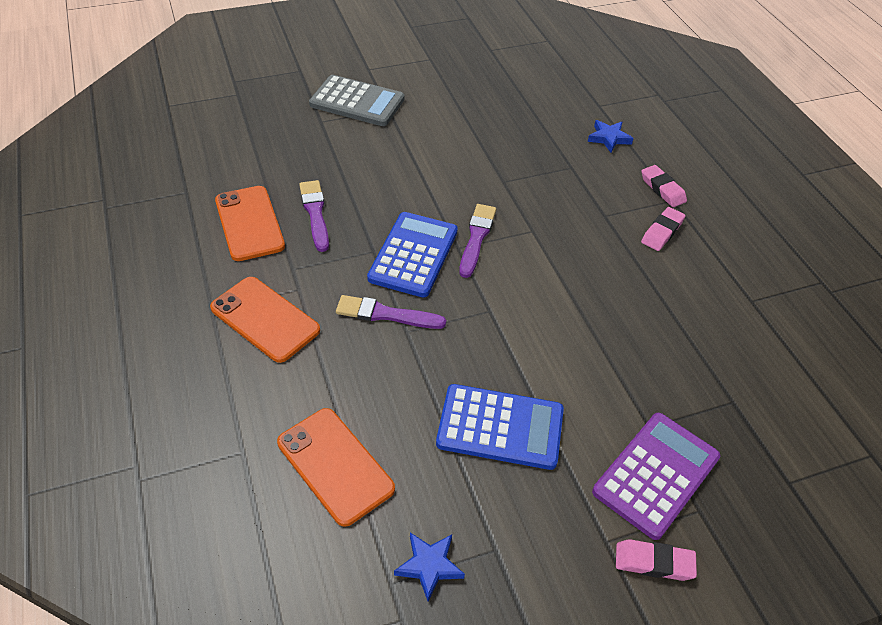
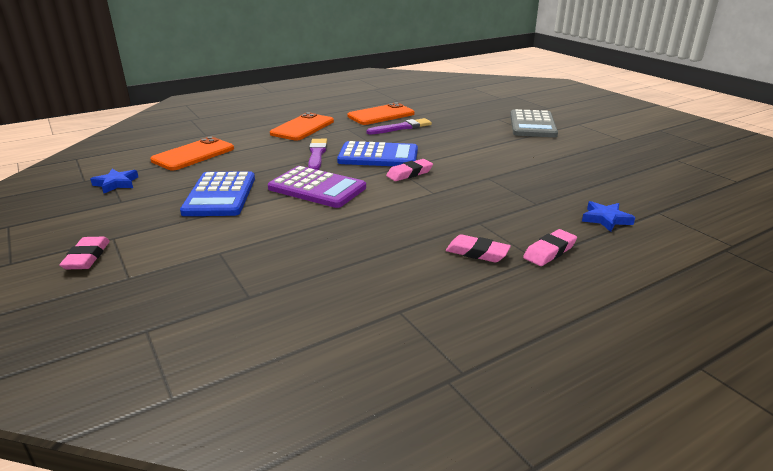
camera: 80 degrees right, 20 degrees down
purple brush [459,204,496,278] -> pink eraser [386,159,433,181]
purple calculator [592,413,720,540] -> purple calculator moved to [268,166,366,208]

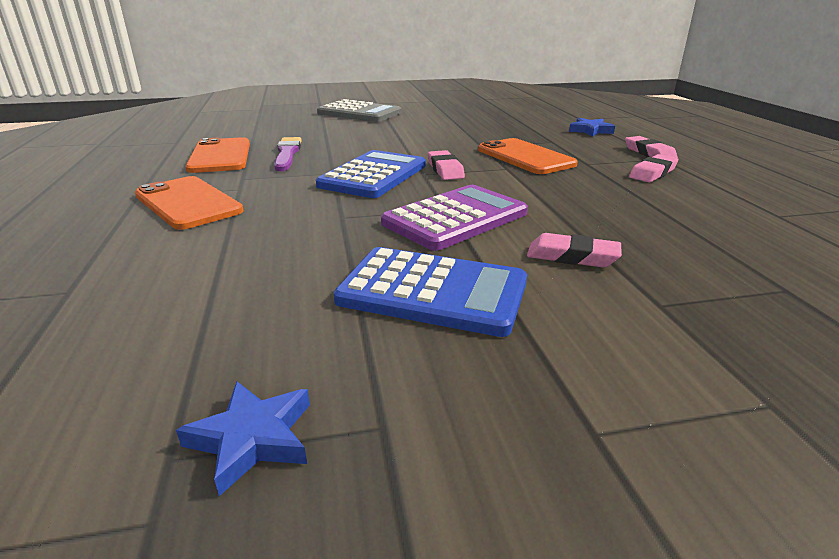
camera: 70 degrees left, 0 degrees up
pink eraser [59,237,110,269] -> pink eraser moved to [527,233,622,268]
orange phone [150,137,234,170] -> orange phone moved to [478,138,578,174]
purple brush [308,139,327,170] -> none

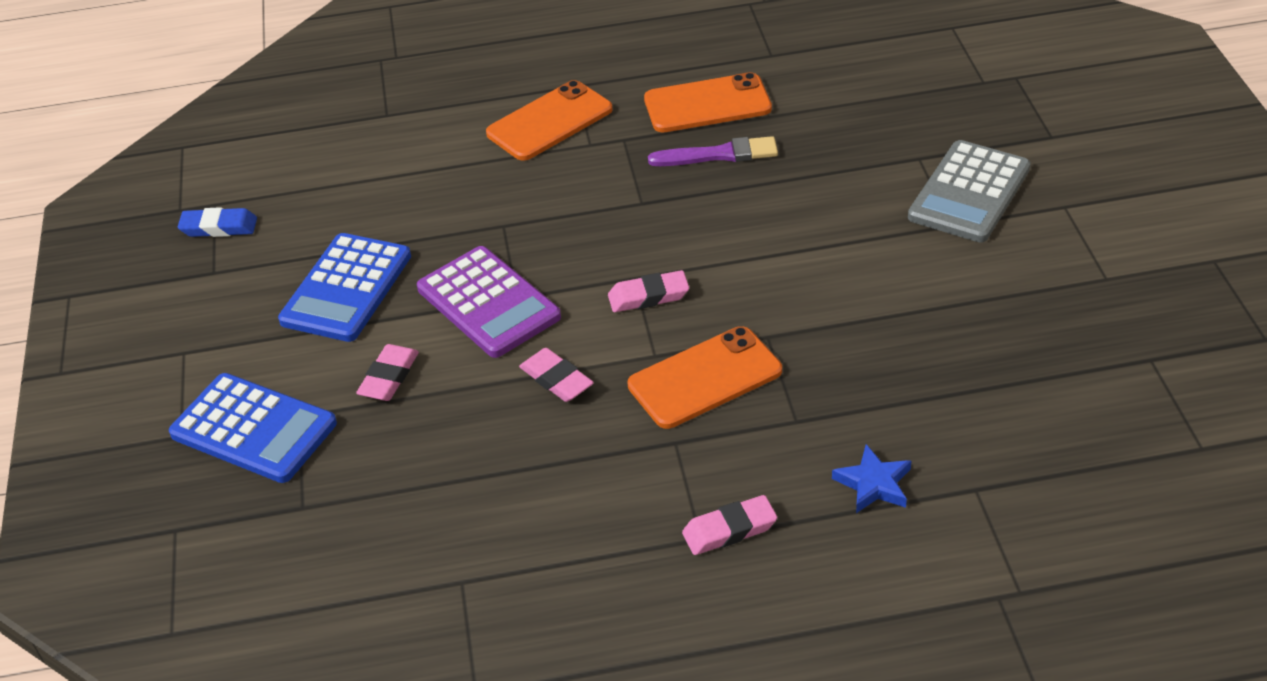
camera: 95 degrees right, 15 degrees up
blue star [176,382,310,496] -> blue eraser [178,207,257,237]
blue calculator [316,150,426,198] -> blue calculator moved to [169,373,337,483]
pink eraser [629,154,678,183] -> pink eraser moved to [519,348,594,402]

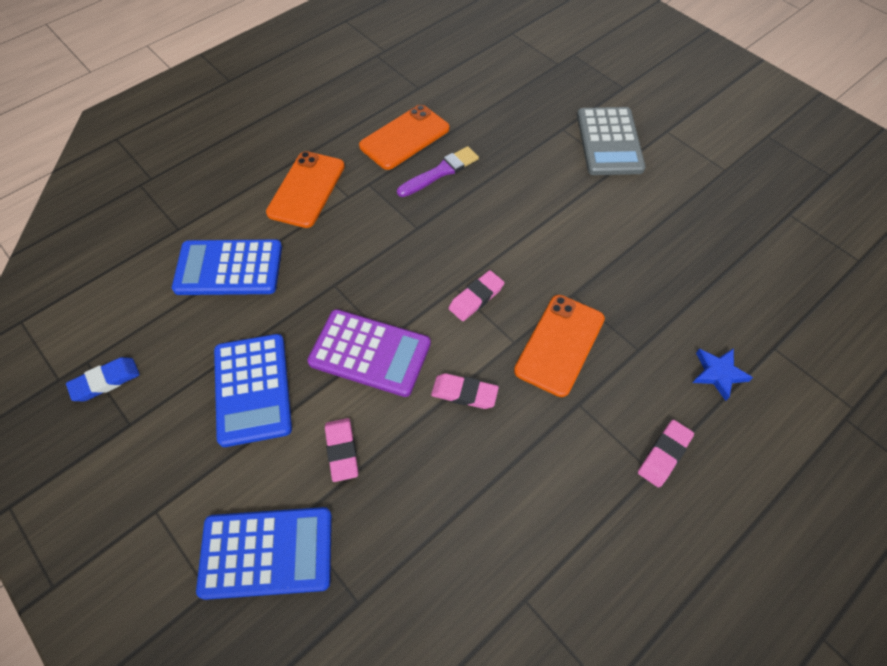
camera: 35 degrees left, 15 degrees up
none -> blue calculator [172,239,282,295]

